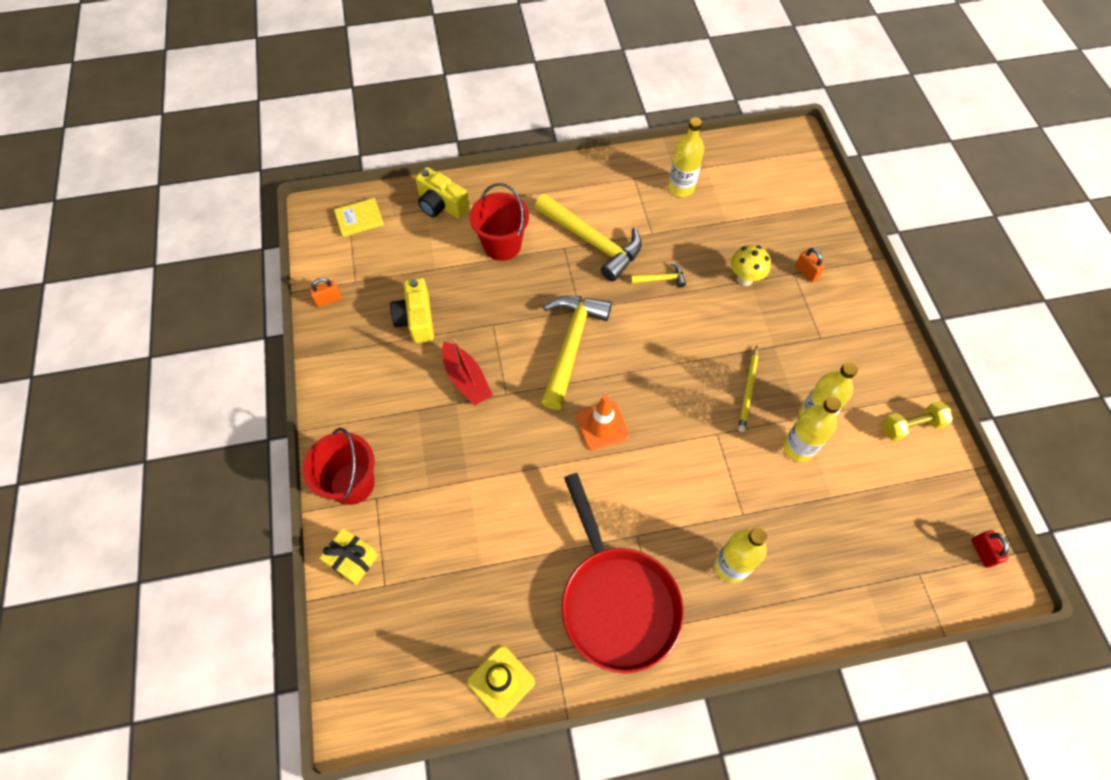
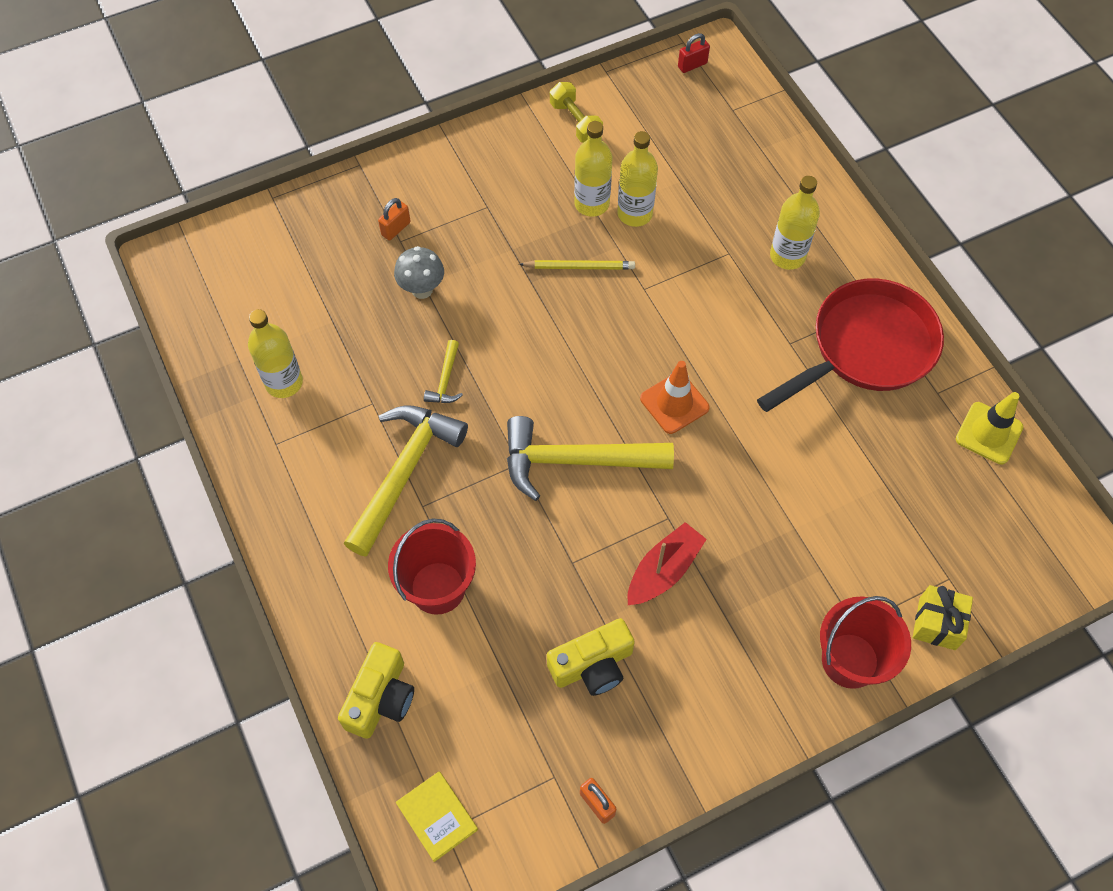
camera: 105 degrees left, 0 degrees up
yellow hammer [631,263,686,287] -> yellow hammer turned 150 degrees counterclockwise [424,340,463,403]
yellow mushroom [731,245,771,286] -> grey mushroom [394,246,444,299]

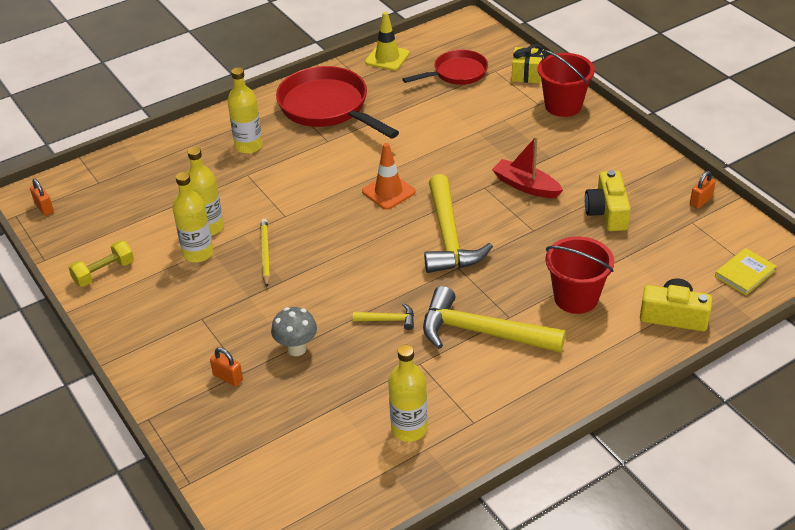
camera: 95 degrees left, 20 degrees down
yellow camera [547,618,635,696] -> yellow camera turned 150 degrees counterclockwise [585,170,631,231]
red padlock [678,33,710,73] -> orange padlock [30,179,54,216]
none -> red pan [403,50,488,85]

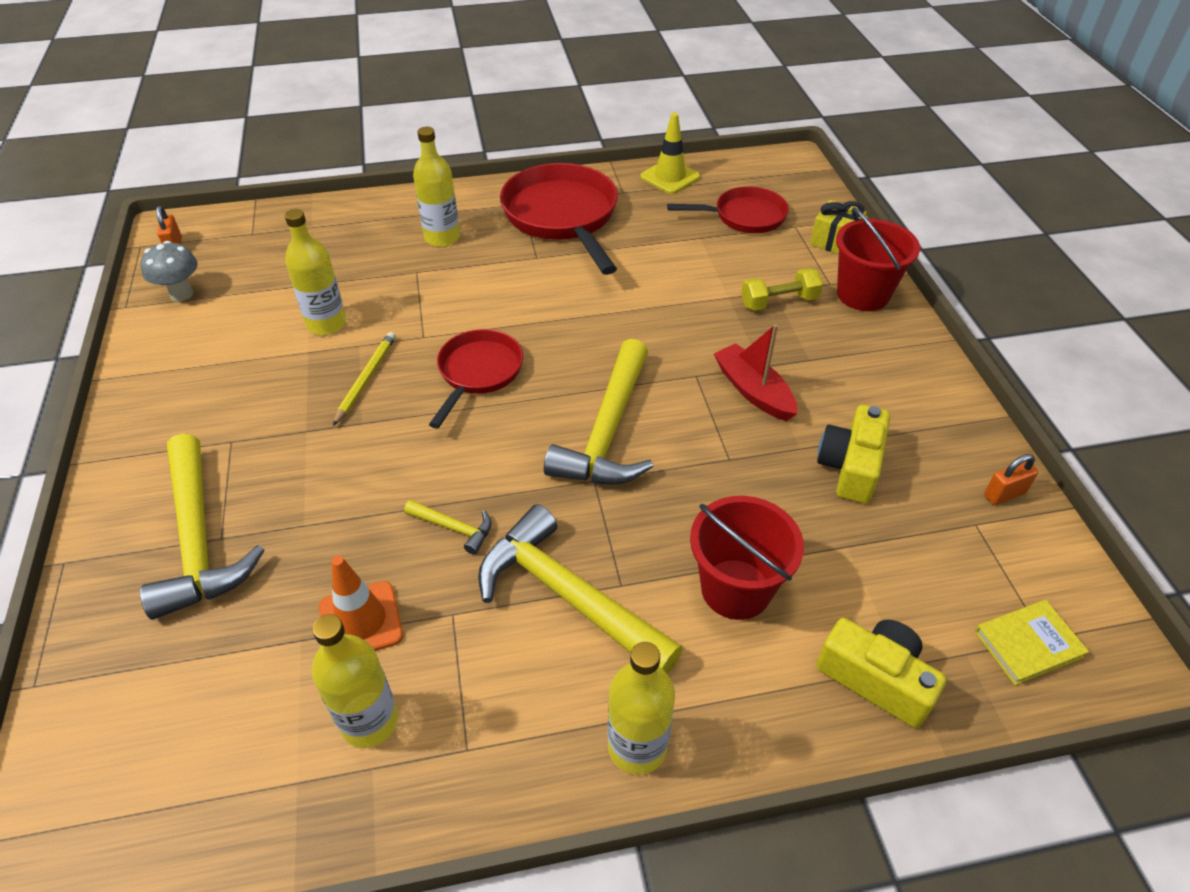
camera: 20 degrees right, 5 degrees up
yellow dumbbell [68,240,134,287] -> yellow dumbbell moved to [741,268,823,311]
yellow bottle [173,172,214,263] -> yellow bottle moved to [608,642,675,775]
orange padlock [210,347,243,386] -> yellow hammer [140,434,265,620]
grey mushroom [271,307,317,356] -> grey mushroom moved to [141,241,198,302]
orange traffic cone [362,143,415,210] -> orange traffic cone moved to [319,556,403,651]
none -> red pan [429,329,523,429]

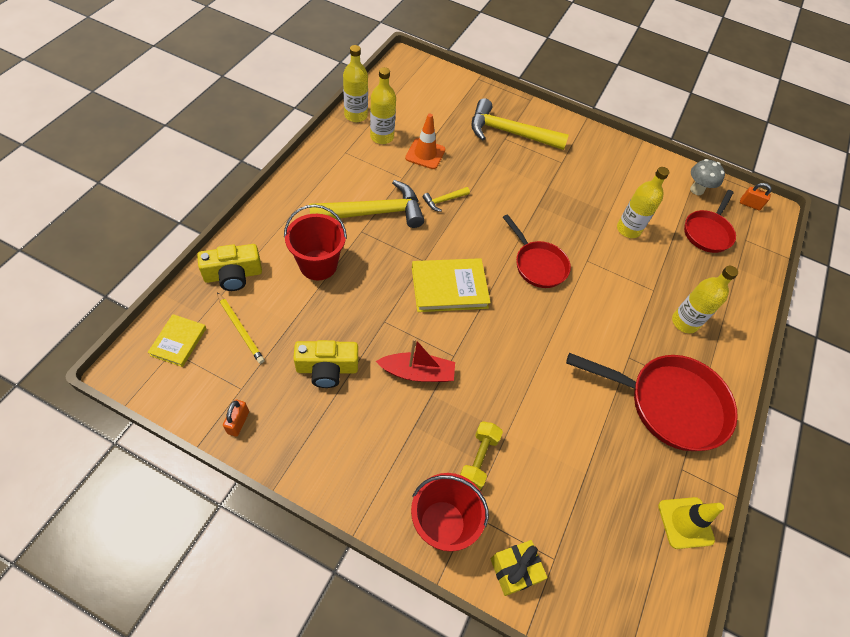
camera: 120 degrees right, 10 degrees up
yellow pencil [333,332,396,426] -> yellow pencil moved to [217,292,265,364]
yellow hammer [544,339,653,484] -> yellow book [412,258,491,312]
yellow bottle [608,642,675,775] -> yellow bottle moved to [343,45,368,122]
red pan [667,186,789,233] -> red pan moved to [684,190,736,253]
yellow camera [817,405,890,504] -> yellow camera turned 120 degrees clockwise [293,340,358,388]

